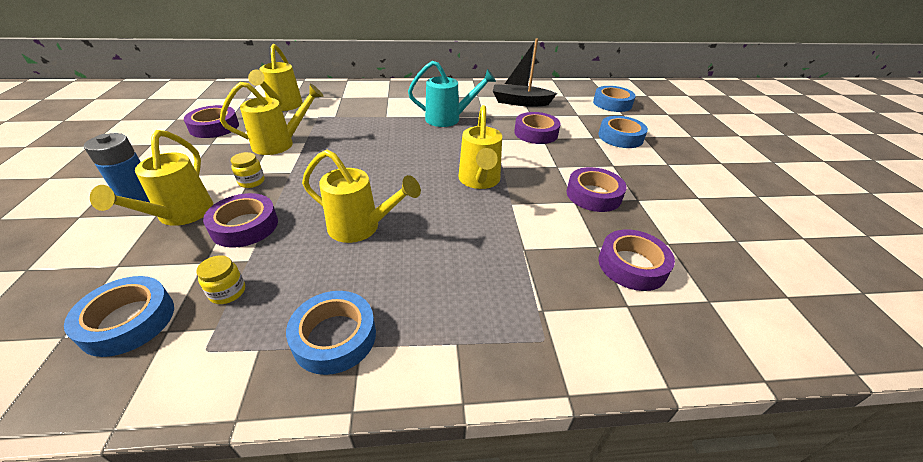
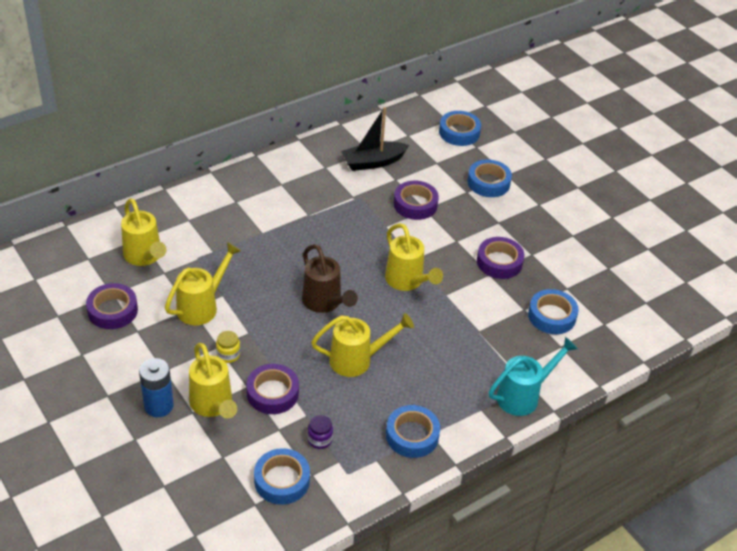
camera: 30 degrees left, 5 degrees up
yellow jar [196,255,245,304] -> purple jar [308,415,333,449]
turquoise watering can [408,61,496,127] -> turquoise watering can moved to [489,337,578,416]
purple tape [598,229,675,291] -> blue tape [528,289,579,334]
none -> brown watering can [302,244,358,313]

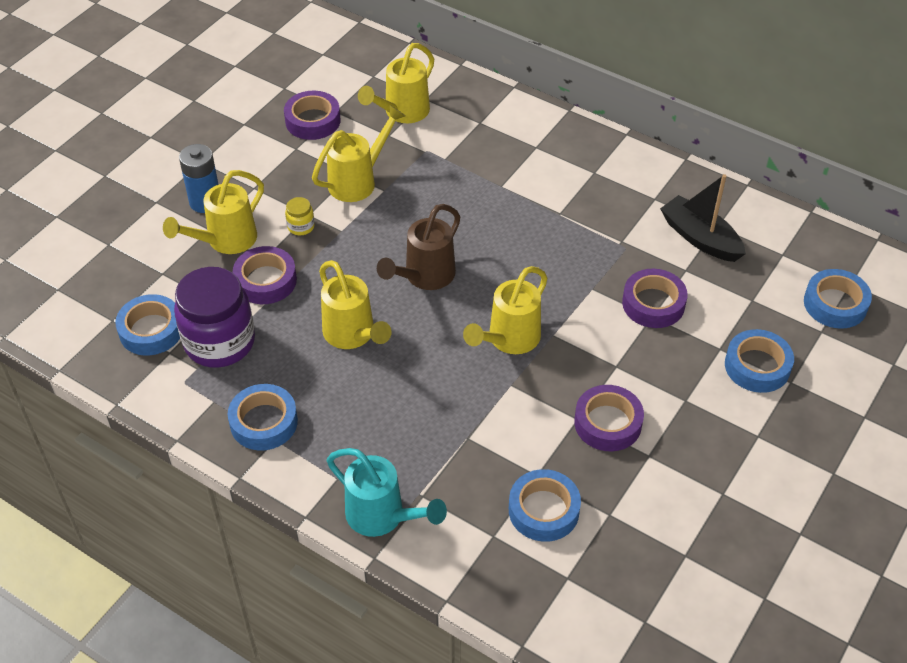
camera: 70 degrees right, 5 degrees up
yellow watering can [165,242,241,325] -> yellow watering can turned 60 degrees counterclockwise [312,105,405,202]
purple jar [308,415,333,449] -> purple jar [174,267,255,368], size x2.43

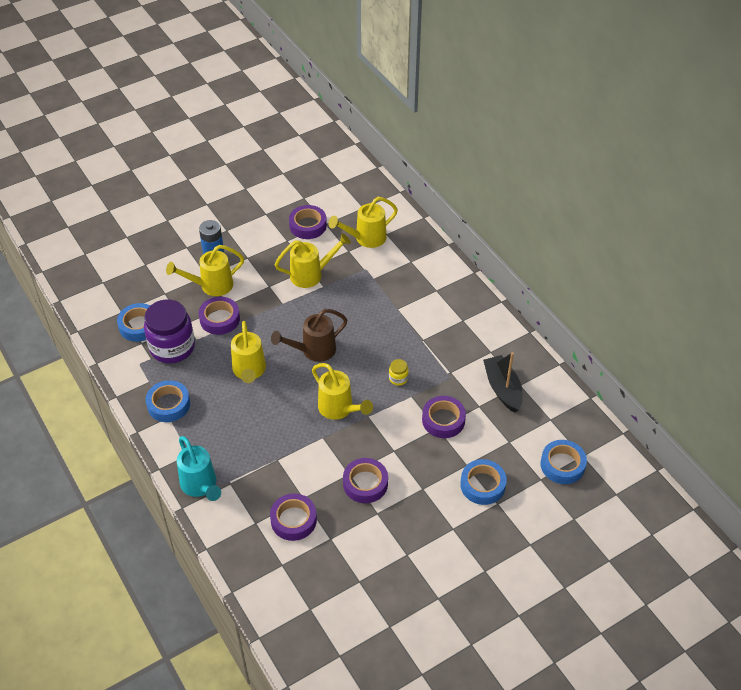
camera: 25 degrees right, 0 degrees up
yellow jar [285,197,315,235] -> yellow jar moved to [389,359,409,386]
yellow watering can [463,266,547,354] -> yellow watering can turned 105 degrees counterclockwise [312,363,373,420]
blue tape [509,469,581,542] -> purple tape [270,494,317,541]

